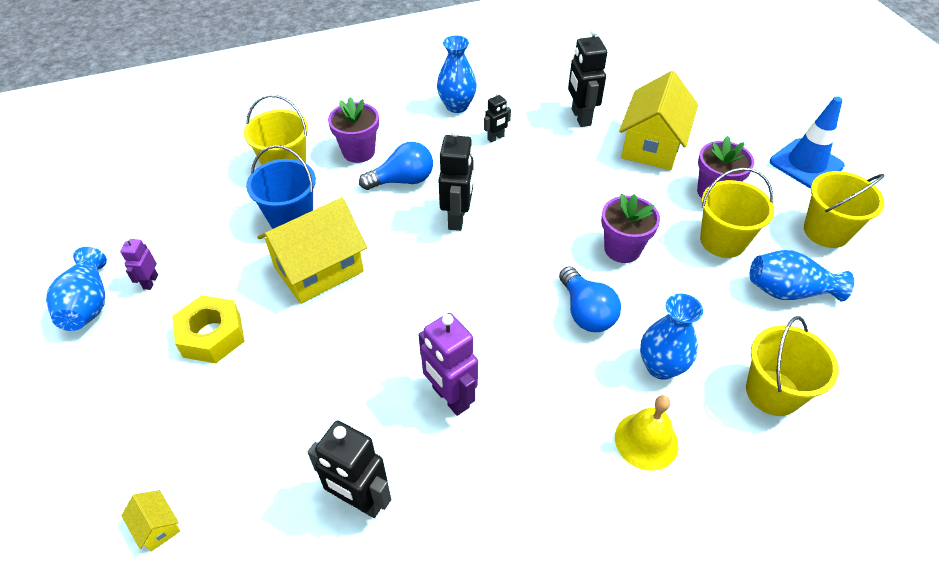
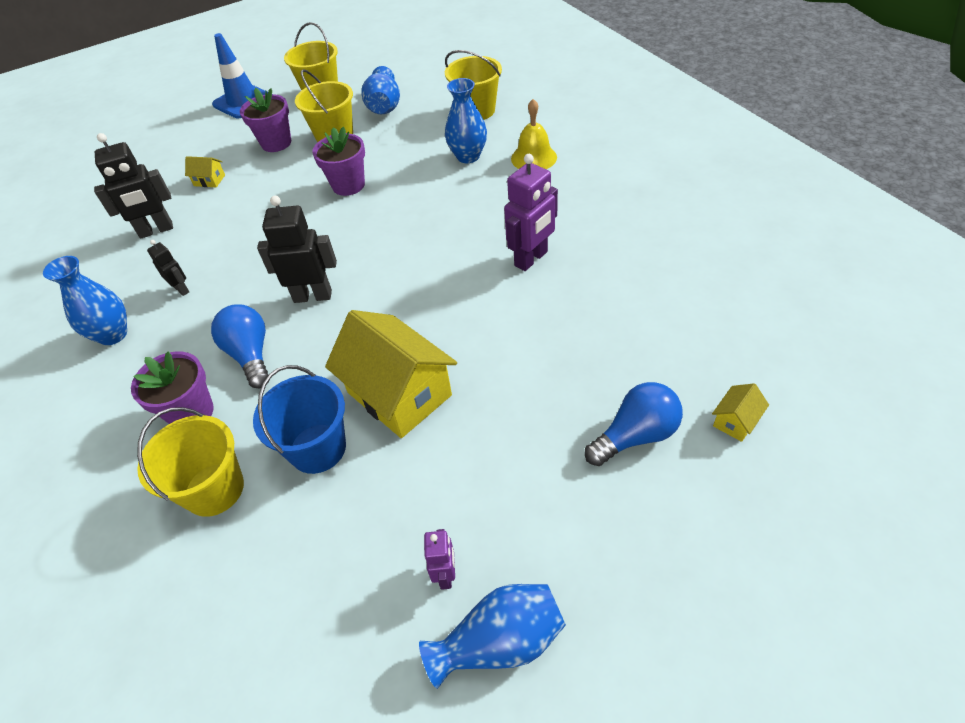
camera: 95 degrees left, 0 degrees up
purple robot [120,236,158,290] -> purple robot turned 90 degrees counterclockwise [424,529,455,590]
yellow nut [172,295,245,363] -> none
black robot [308,421,391,518] -> none
blue light bulb [559,266,621,332] -> blue light bulb moved to [585,382,683,466]
yellow house [619,71,698,170] -> yellow house [185,156,225,187], size x0.42

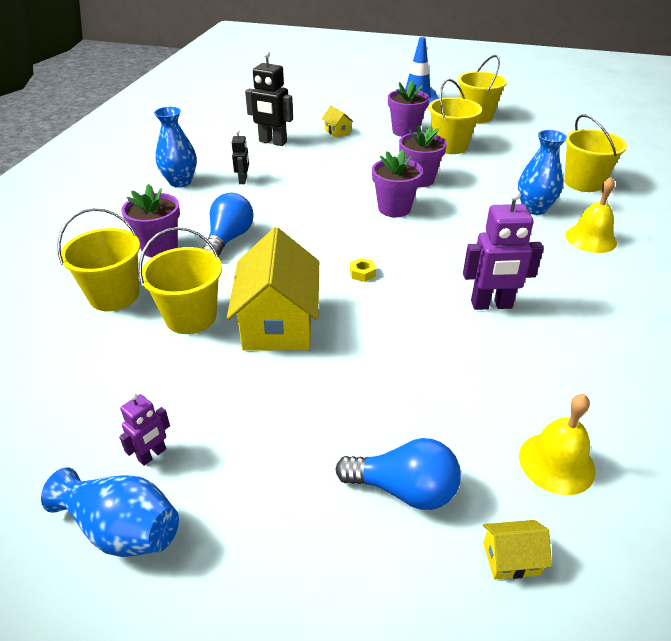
camera: 40 degrees right, 10 degrees down
blue bucket [253,365,346,474] -> yellow bucket [139,227,222,334]
black robot [257,196,337,303] -> none
blue vase [361,66,400,114] -> none
none -> yellow nut [350,258,376,282]
none -> purple flower pot [372,149,423,217]
none -> yellow bell [519,394,596,495]

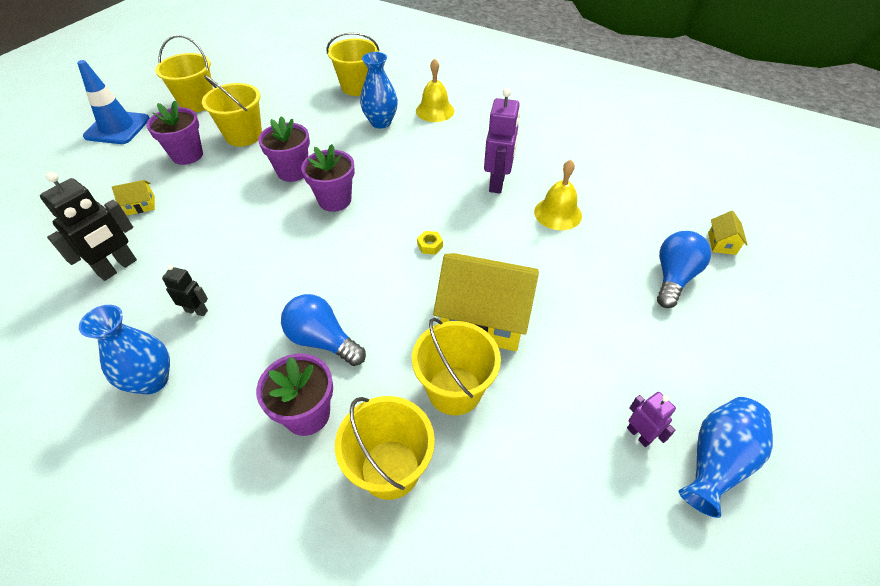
camera: 75 degrees left, 10 degrees up
yellow bell [519,394,596,495] -> yellow bell moved to [534,160,582,230]

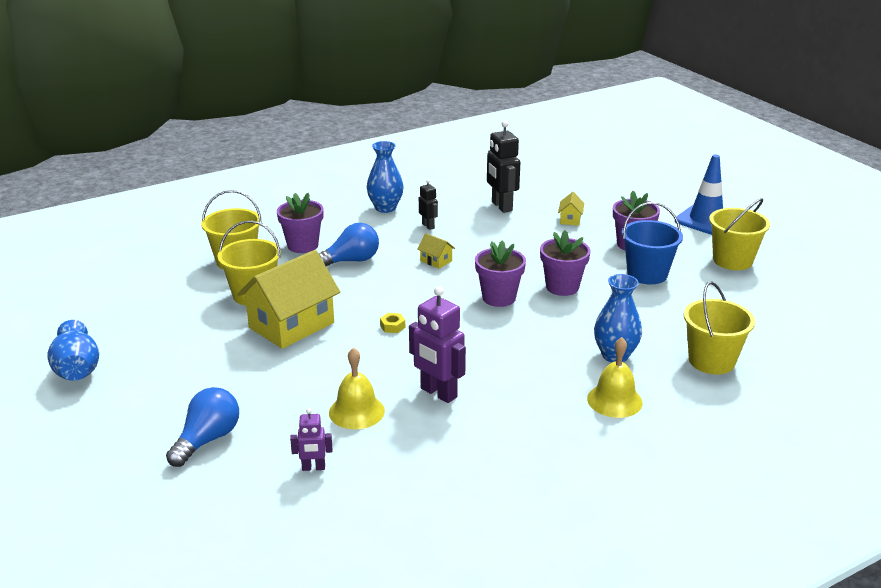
camera: 120 degrees right, 20 degrees down
black robot [162,265,208,316] -> black robot turned 75 degrees counterclockwise [419,179,438,230]
yellow bucket [202,75,262,147] -> blue bucket [622,202,683,284]
purple robot [627,392,676,447] -> purple robot moved to [290,408,332,471]
blue light bulb [657,231,711,308] -> blue light bulb turned 120 degrees counterclockwise [166,387,239,467]
yellow house [708,211,748,255] -> yellow house moved to [417,233,455,269]

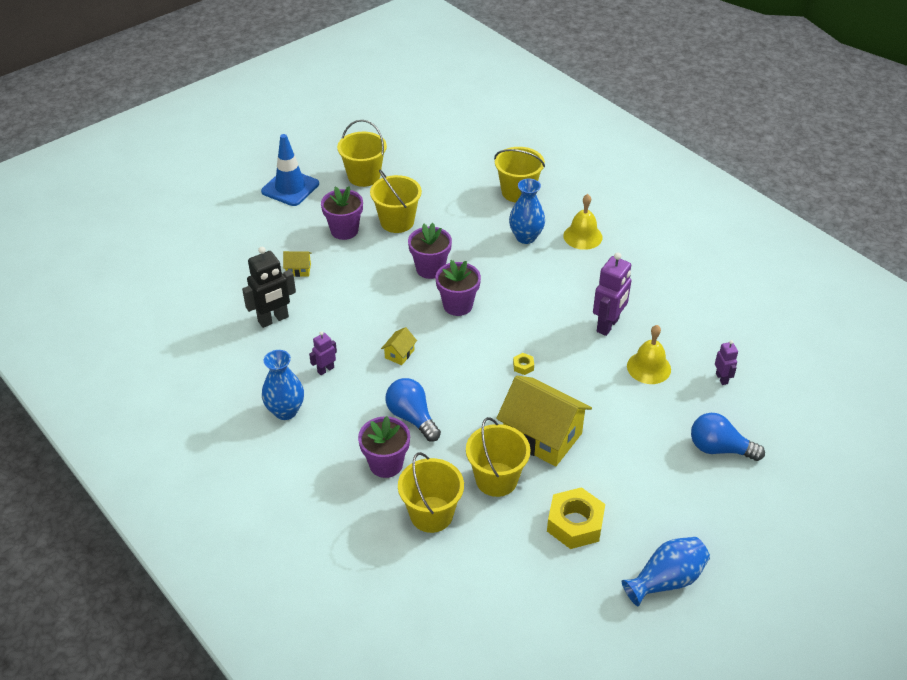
camera: 100 degrees left, 15 degrees up
black robot [419,179,438,230] -> purple robot [309,331,337,375]
blue bucket [622,202,683,284] -> yellow bucket [370,170,422,233]
none -> yellow nut [547,487,605,549]

